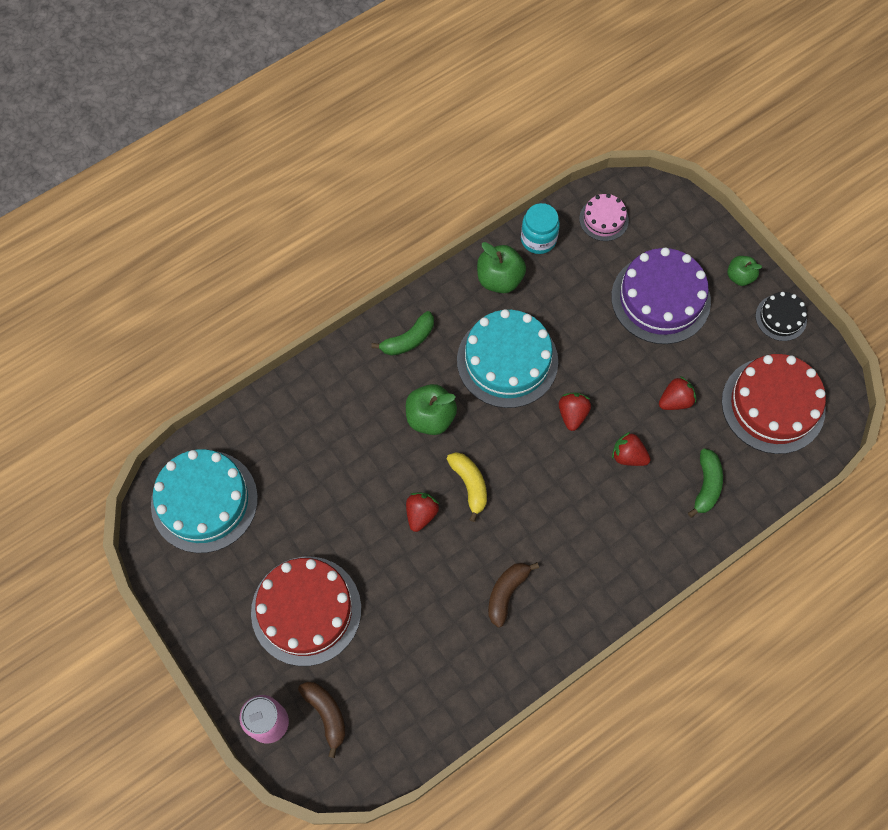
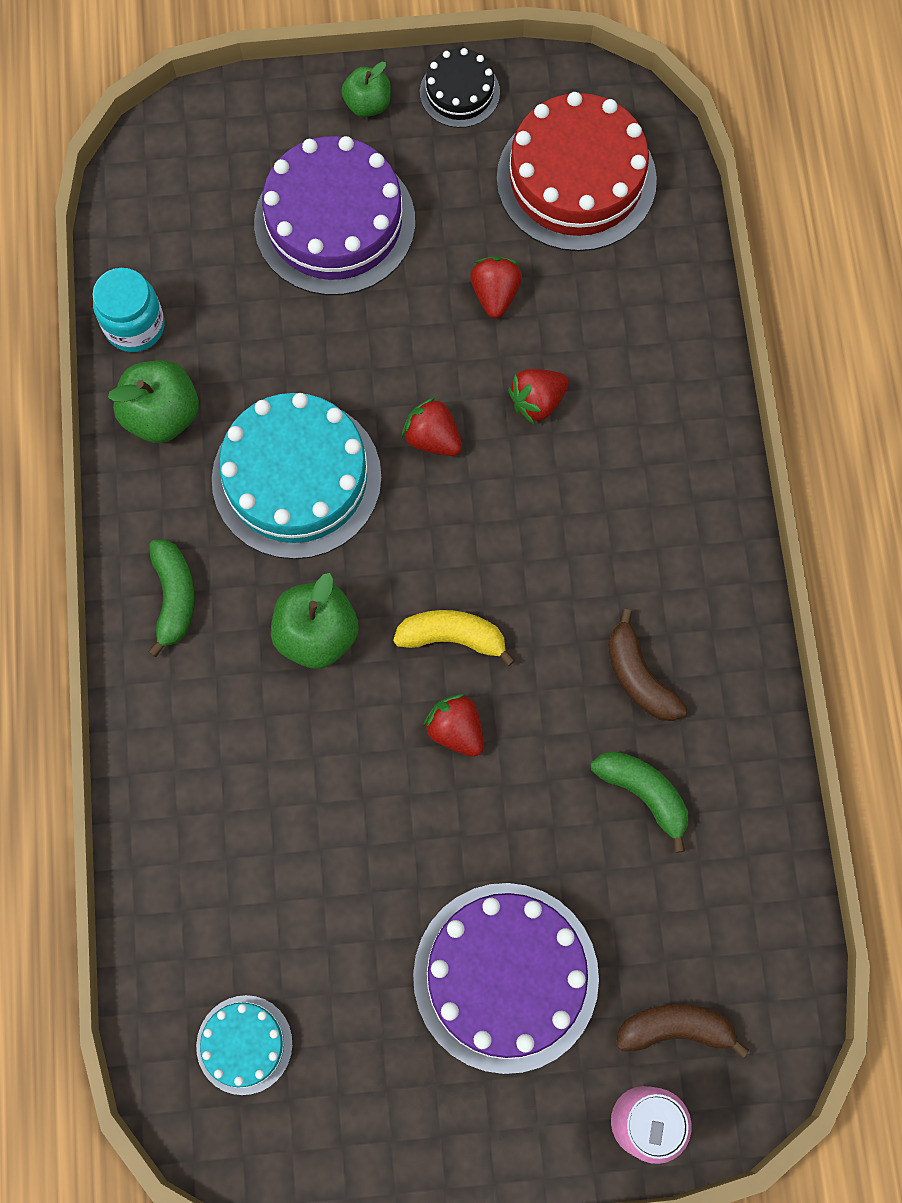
camera: 60 degrees left, 5 degrees up
turquoise cake [151,449,258,553] -> turquoise cake [196,995,293,1095], size x0.51
red cake [251,557,361,666] -> purple cake [413,883,599,1074]
pink cake [579,194,629,241] -> none
green banana [688,448,723,518] -> green banana moved to [591,751,688,853]

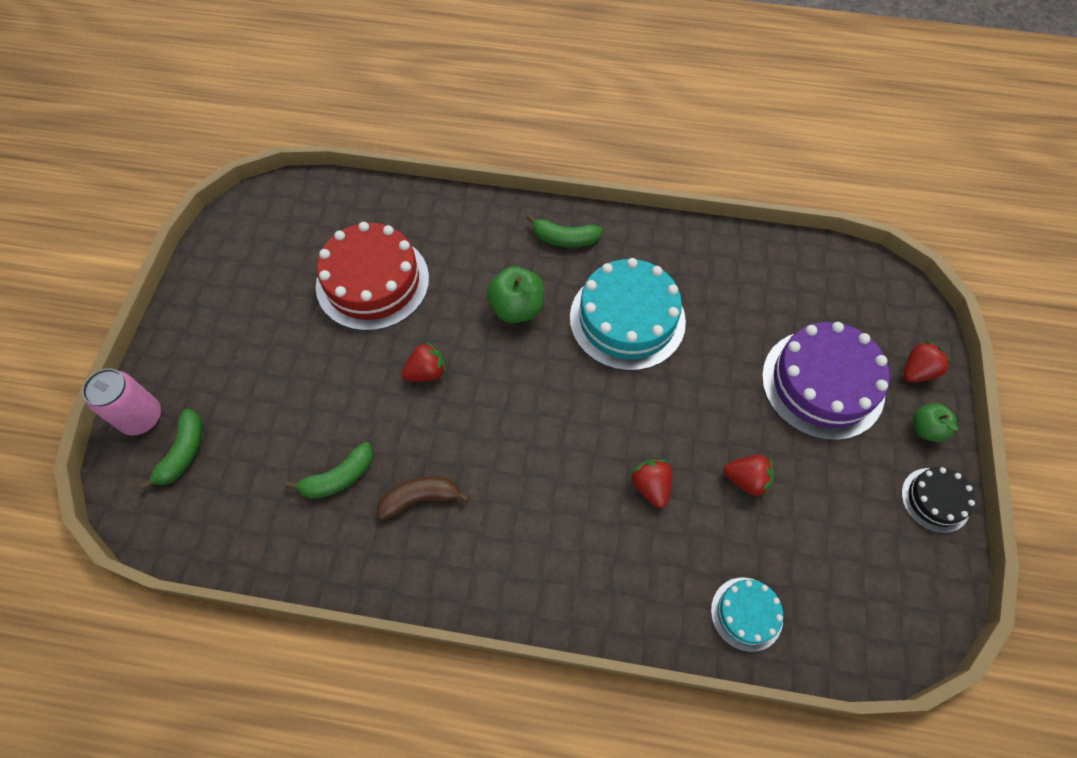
camera: 105 degrees right, 10 degrees down
turquoise jar [92,268,165,352] -> none
green apple [108,360,199,443] -> none
turquoise cake [196,995,293,1095] -> turquoise cake moved to [711,578,783,652]
yellow banana [393,610,515,666] -> none
red strawberry [402,397,462,456] -> red strawberry moved to [903,341,952,383]
purple cake [413,883,599,1074] -> none
red cake [497,92,657,251] -> red cake moved to [316,222,429,331]
brown banana [616,1004,749,1058] -> green banana [140,409,203,490]

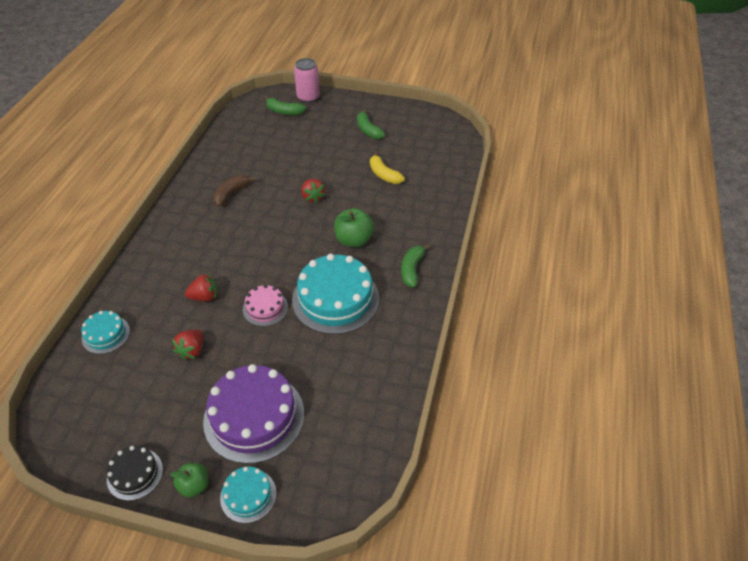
camera: 95 degrees right, 15 degrees down
green banana [286,442,373,499] -> green banana moved to [357,109,385,139]
red cake [316,222,429,331] -> yellow banana [370,152,405,184]
brown banana [377,476,470,520] -> brown banana turned 135 degrees counterclockwise [213,175,256,207]
red strawberry [903,341,952,383] -> turquoise cake [220,467,276,523]
none -> pink cake [243,285,288,326]

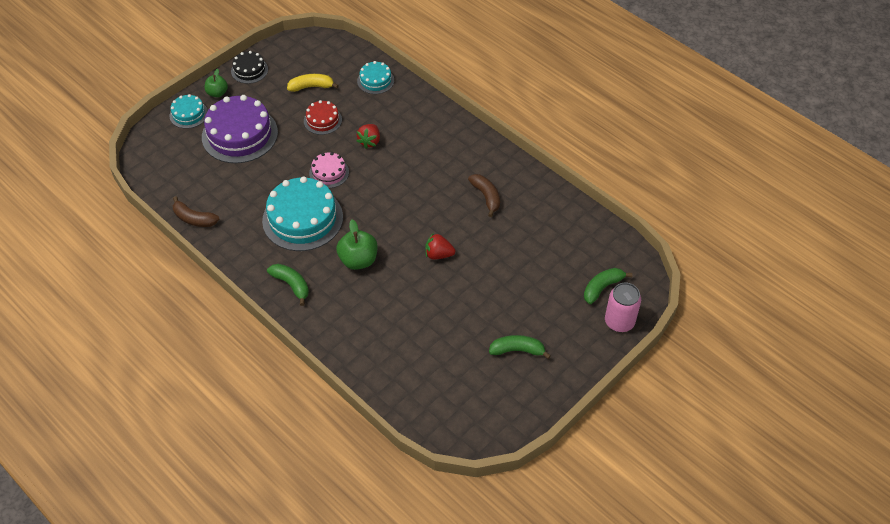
camera: 120 degrees right, 5 degrees up
red strawberry [172,329,203,360] -> red cake [304,100,342,135]
yellow banana [370,152,405,184] -> yellow banana moved to [287,74,339,92]
none -> brown banana [173,196,219,227]

